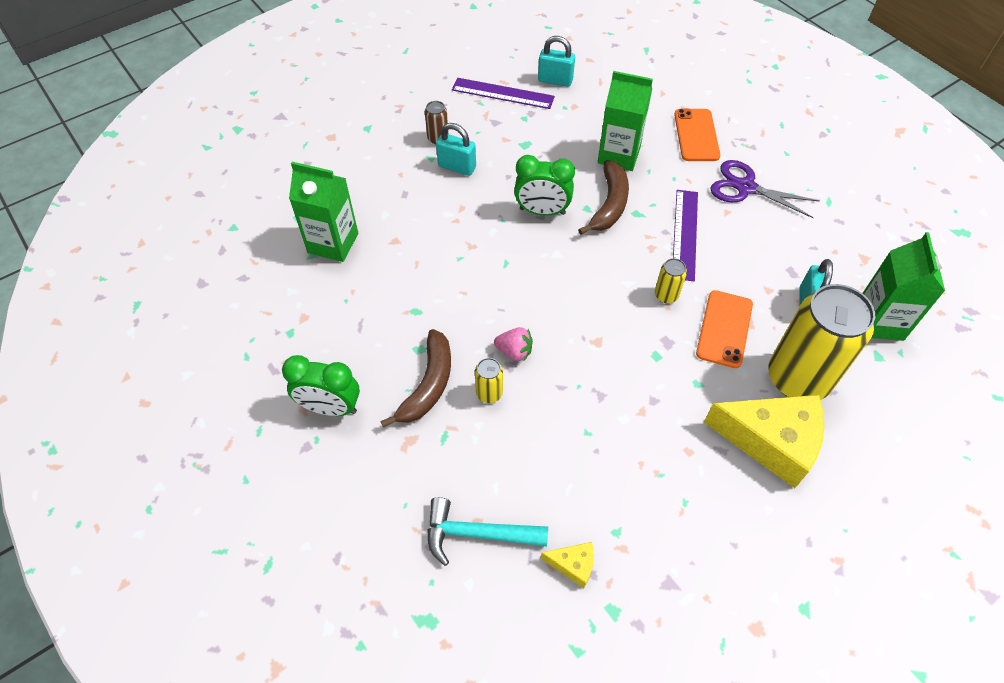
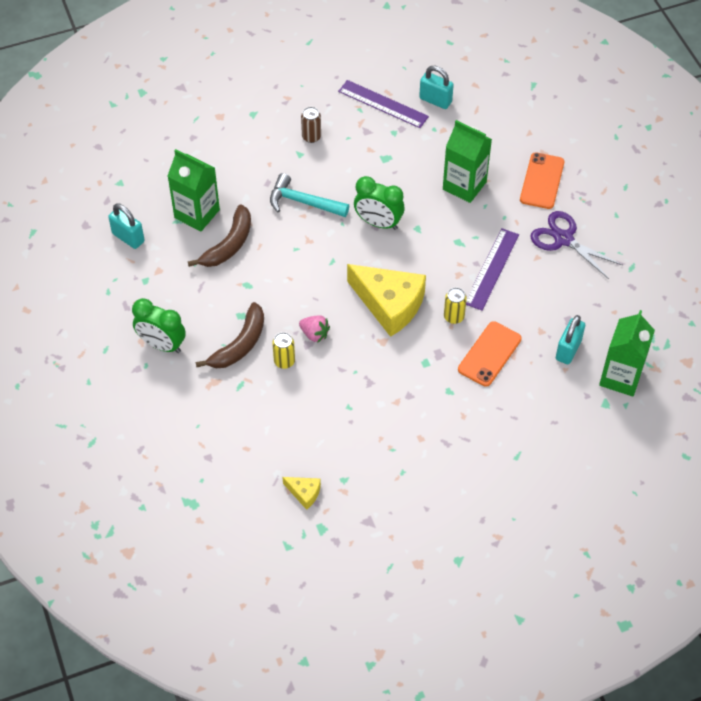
camera: 15 degrees right, 0 degrees up
turquoise hammer [427,497,548,566] -> turquoise hammer moved to [270,173,349,217]
turquoise padlock [436,123,476,176] -> turquoise padlock moved to [108,203,145,249]
brown banana [578,160,629,235] -> brown banana moved to [188,204,251,267]
yellow cheese [704,395,824,488] -> yellow cheese moved to [347,264,426,337]
yellow can [768,284,875,400] -> none

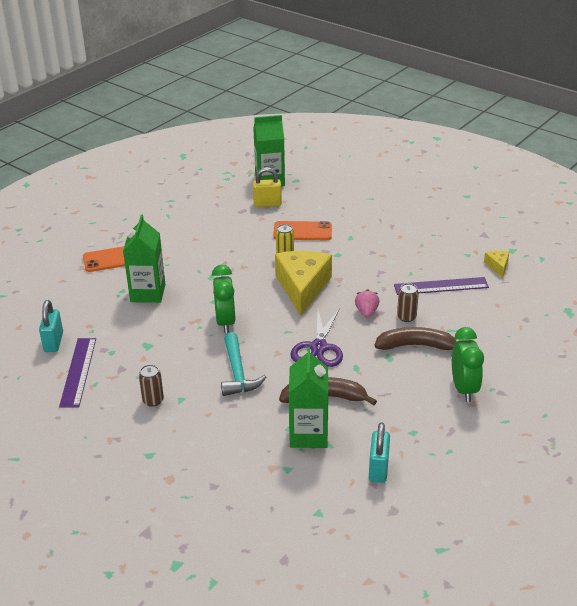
camera: 120 degrees left, 20 degrees down
yellow can [272,332,295,369] -> brown can [397,283,419,322]
purple ruler [466,228,519,310] -> purple ruler moved to [394,277,489,295]
purple scissors [530,211,622,279] -> purple scissors moved to [290,308,343,367]
turquoise padlock [556,315,585,364] -> yellow padlock [253,167,282,207]

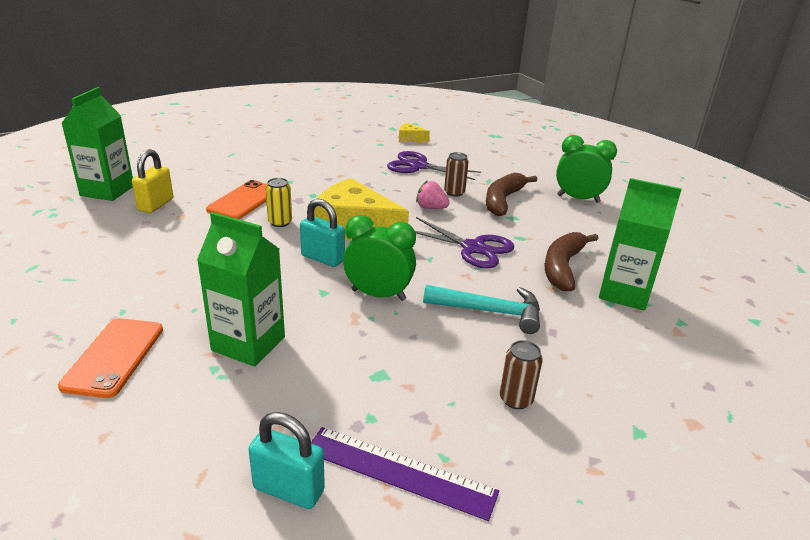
camera: 70 degrees left, 5 degrees down
turquoise padlock [369,423,390,483] -> turquoise padlock moved to [300,199,345,267]
purple ruler [394,277,489,295] -> purple scissors [387,151,481,180]

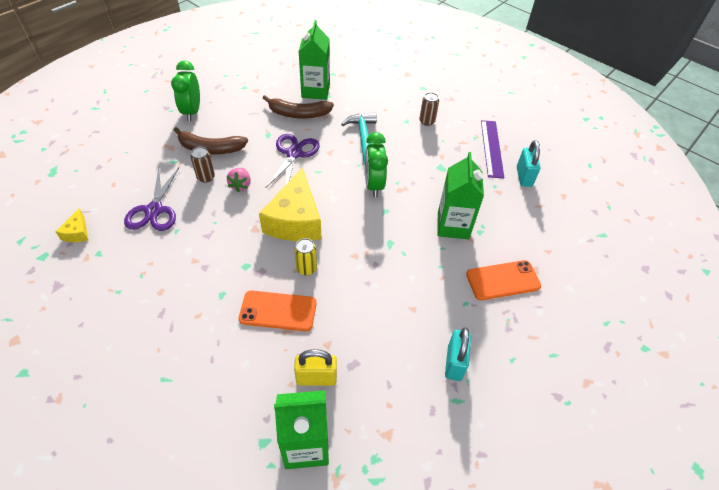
camera: 110 degrees left, 20 degrees up
turquoise padlock [300,199,345,267] -> turquoise padlock moved to [445,327,471,381]

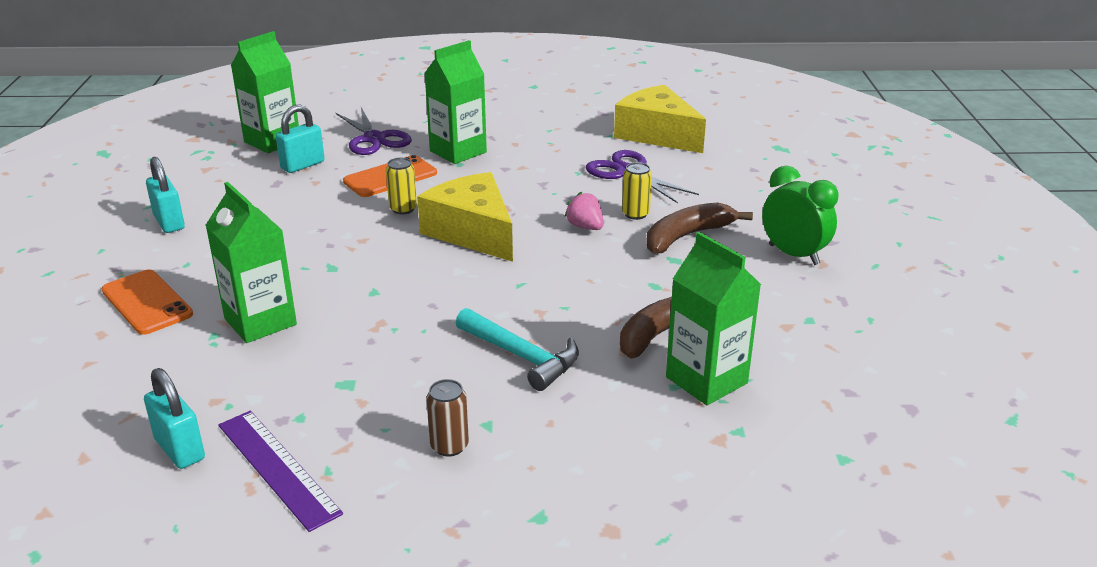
camera: 140 degrees right, 20 degrees down
yellow cheese [55,208,88,242] -> yellow cheese [614,85,706,153], size x2.25
brown can [190,147,215,183] -> yellow can [622,162,652,220]
purple scissors [266,134,320,188] -> purple scissors moved to [336,107,412,155]
yellow padlock [294,349,337,386] -> turquoise padlock [276,105,324,173]
green clock [365,132,388,197] -> none
orange phone [466,260,541,300] -> orange phone turned 75 degrees counterclockwise [101,269,193,335]
none -> green carton [424,40,487,164]

